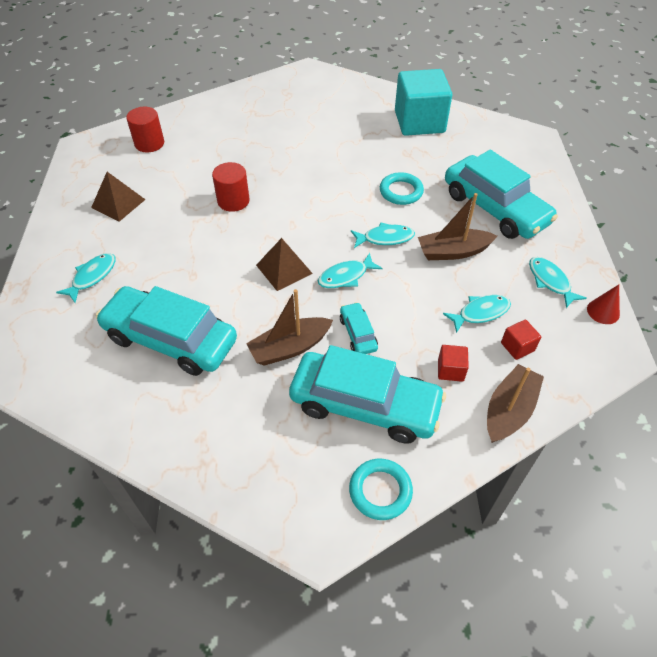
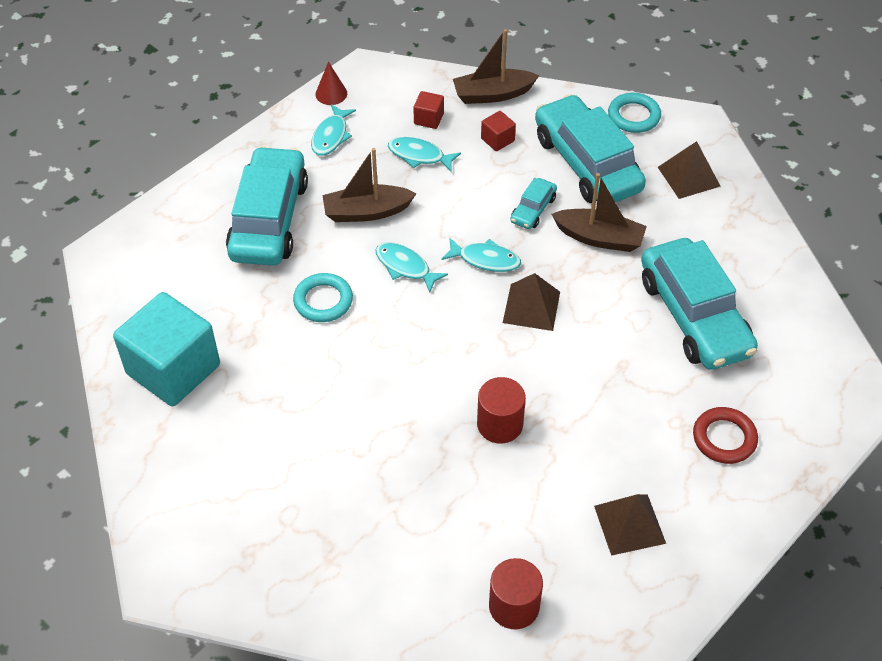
camera: 135 degrees left, 0 degrees up
turquoise fish [56,253,116,303] -> red ring [693,407,758,464]
brown boat [418,193,497,260] -> brown boat turned 135 degrees clockwise [322,148,417,222]
none -> brown pyramid [658,141,721,199]

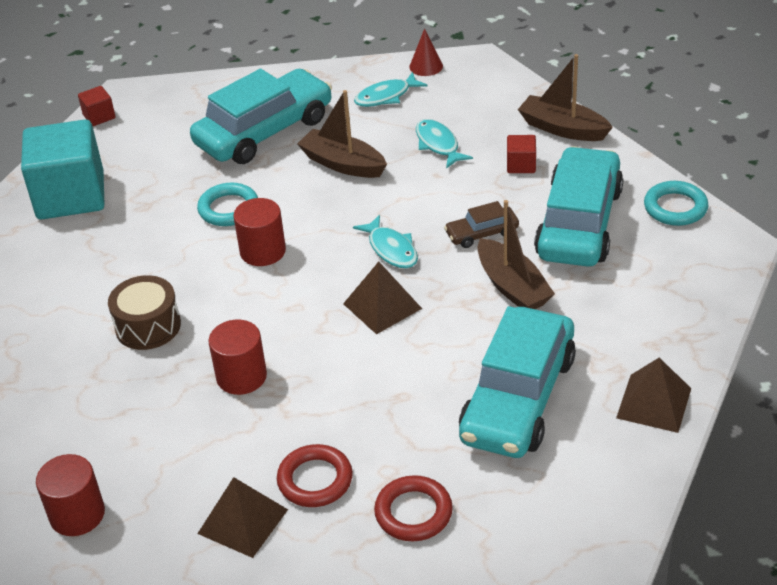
camera: 45 degrees right, 10 degrees down
turquoise fish [375,242,448,293] -> none
red cube [413,91,444,129] -> red cube moved to [78,86,116,126]
turquoise car [511,178,557,229] -> brown car [444,201,519,248]
brown pyramid [658,141,721,199] -> brown pyramid moved to [616,357,691,433]
none -> brown drum [108,275,181,350]
none -> red cylinder [234,198,286,266]
none -> red ring [277,444,353,507]

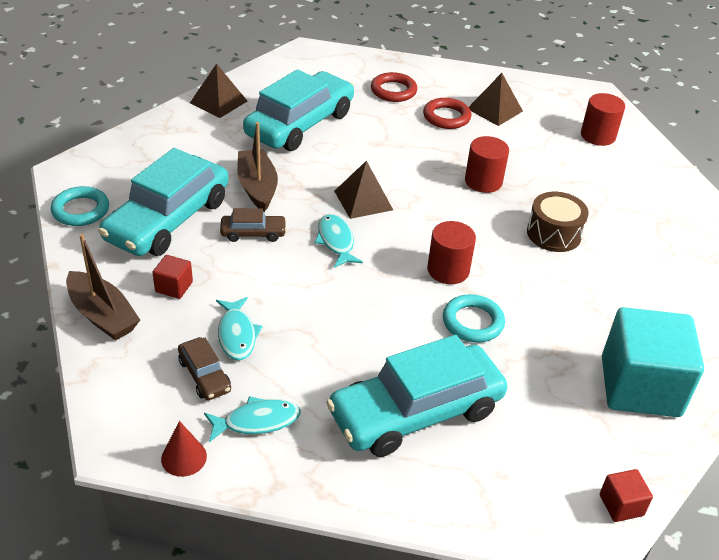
camera: 170 degrees left, 0 degrees up
brown boat [297,90,387,178] -> none
none -> brown car [178,337,231,400]

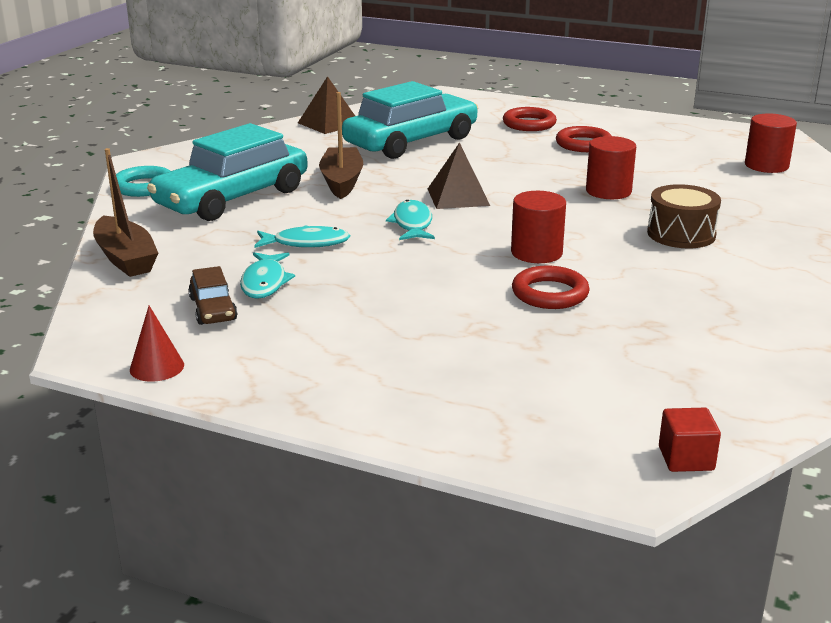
camera: 15 degrees right, 15 degrees down
red cube [152,255,193,299] -> none
turquoise fish [204,396,301,442] -> turquoise fish moved to [254,225,350,248]
brown car [220,208,287,242] -> none
turquoise car [326,335,507,457] -> none
turquoise ring [443,294,505,343] -> red ring [512,266,590,309]
brown pyramid [469,73,523,126] -> none
turquoise cube [602,307,704,417] -> none

